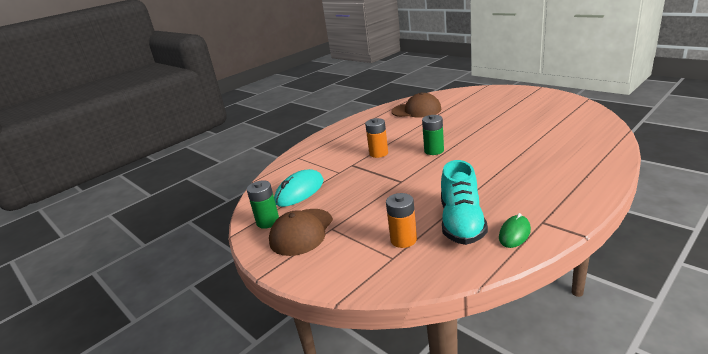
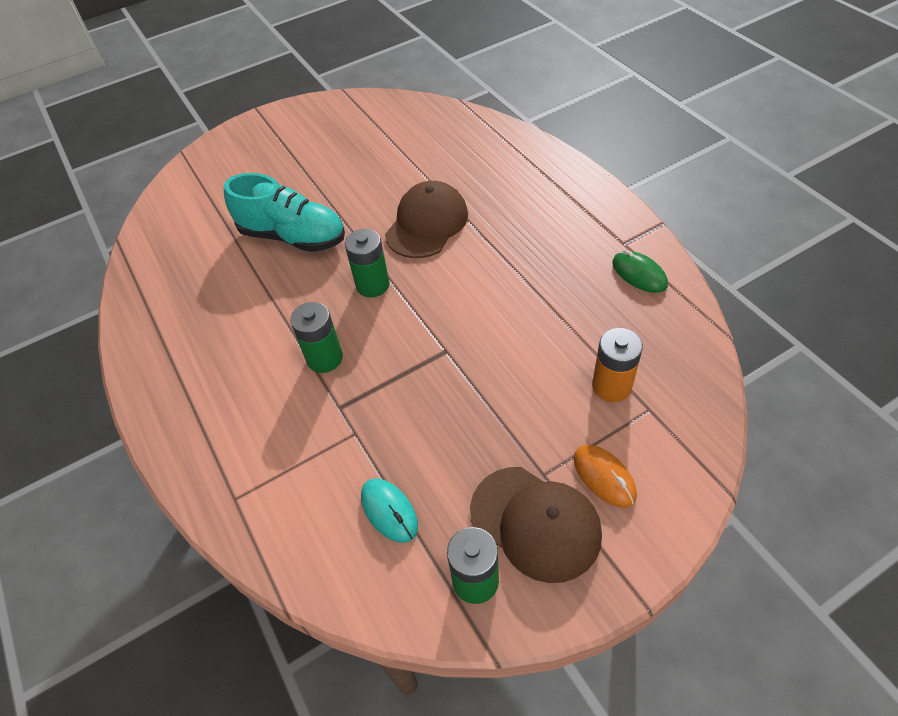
camera: 75 degrees left, 25 degrees up
turquoise mouse [274,169,324,207] -> turquoise mouse [361,478,418,543], size x0.62
orange battery [365,118,388,158] -> green battery [290,302,343,373]
brown cap [392,92,442,117] -> brown cap moved to [385,181,468,258]
turquoise shoe [441,160,488,245] -> turquoise shoe moved to [224,173,345,252]
none -> orange mouse [574,445,637,508]

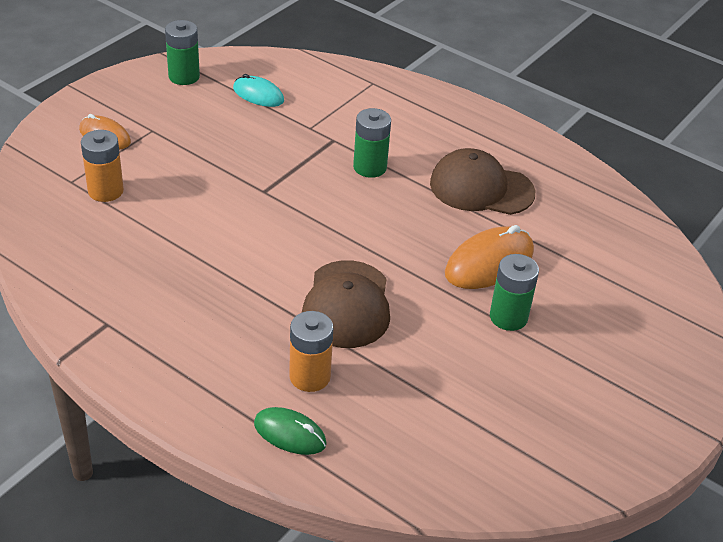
camera: 150 degrees right, 10 degrees down
turquoise shoe [224,173,345,252] -> orange mouse [445,225,534,289]
green battery [345,229,389,297] -> green battery moved to [490,254,539,331]
brown cap [470,467,602,583] -> brown cap moved to [430,148,535,215]
green mouse [612,250,668,293] -> green mouse moved to [254,407,327,455]
none -> orange battery [289,311,333,392]

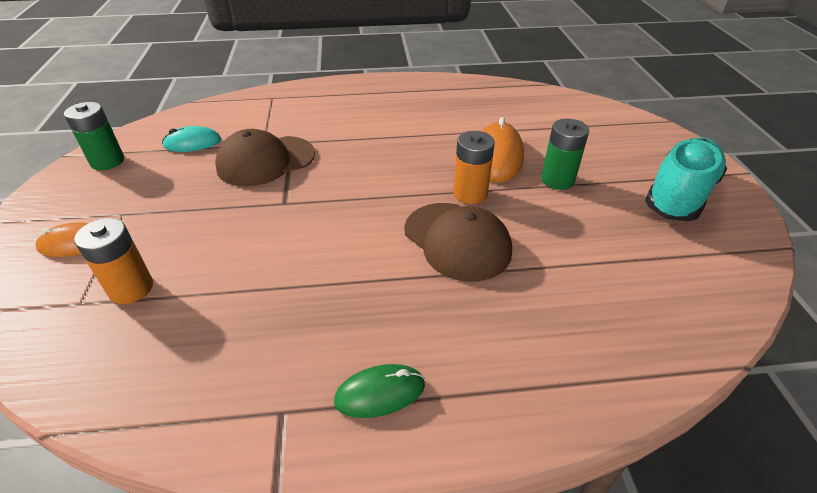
camera: 40 degrees left, 0 degrees up
green mouse [254,407,327,455] -> green mouse moved to [334,364,425,418]
orange battery [289,311,333,392] -> orange battery moved to [453,131,495,204]
green battery [353,108,391,178] -> none
brown cap [430,148,535,215] -> brown cap moved to [215,129,315,187]
none -> turquoise shoe [645,138,727,221]

